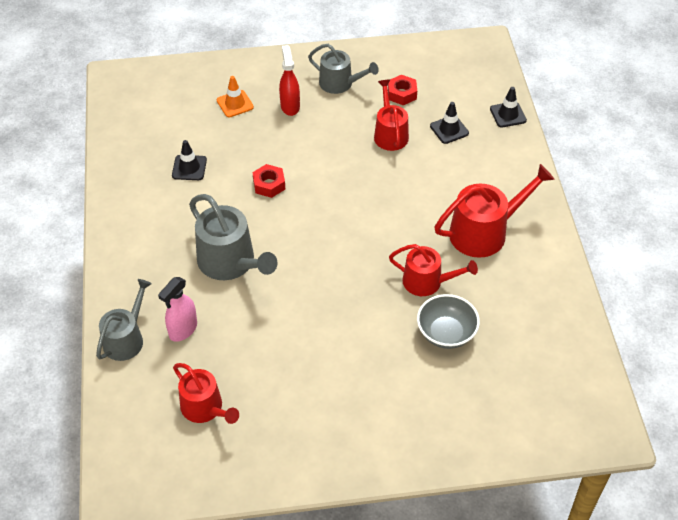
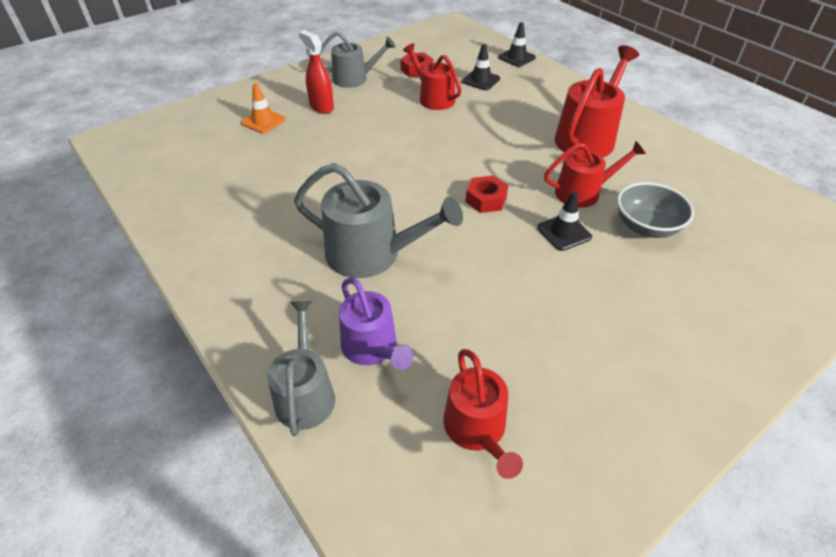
camera: 30 degrees left, 5 degrees down
pink spray bottle [158,277,197,342] -> purple watering can [339,277,413,370]
black traffic cone [172,140,207,180] -> black traffic cone moved to [537,191,592,251]
red watering can [173,363,239,424] -> red watering can turned 60 degrees clockwise [443,349,523,479]
red nut [253,164,285,198] -> red nut moved to [466,176,508,213]

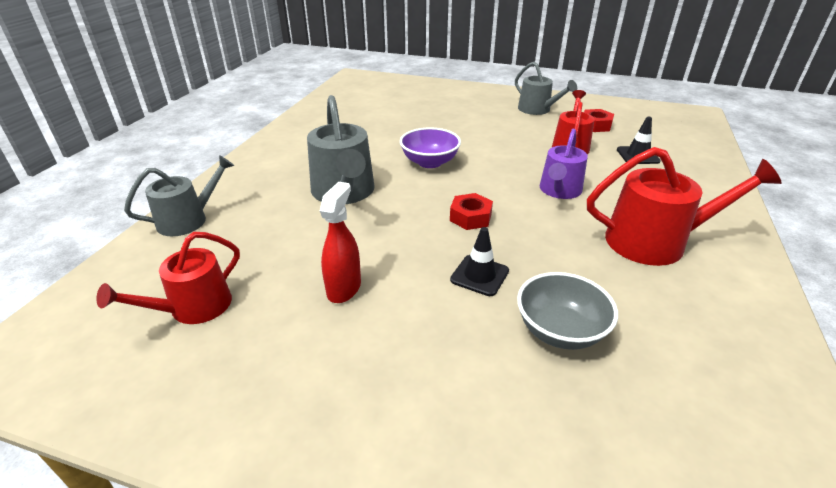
camera: 55 degrees right, 10 degrees down
orange traffic cone [241,83,286,134] -> none
red spray bottle [299,30,334,114] -> red spray bottle moved to [320,182,361,303]
purple watering can [339,277,413,370] -> purple watering can moved to [539,129,588,199]
black traffic cone [498,22,536,67] -> none
red watering can [544,141,646,208] -> none
none -> purple bowl [400,127,461,168]

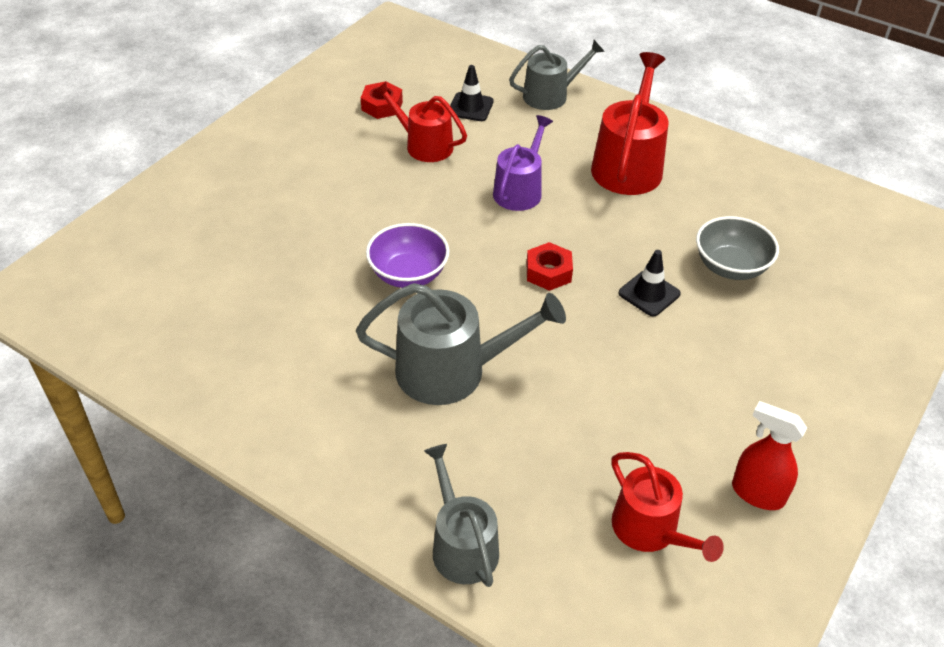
camera: 75 degrees left, 10 degrees up
red spray bottle [320,182,361,303] -> red spray bottle moved to [732,401,807,510]
grey watering can [515,62,577,115] -> grey watering can moved to [509,40,605,110]
purple watering can [539,129,588,199] -> purple watering can turned 105 degrees counterclockwise [493,115,553,211]

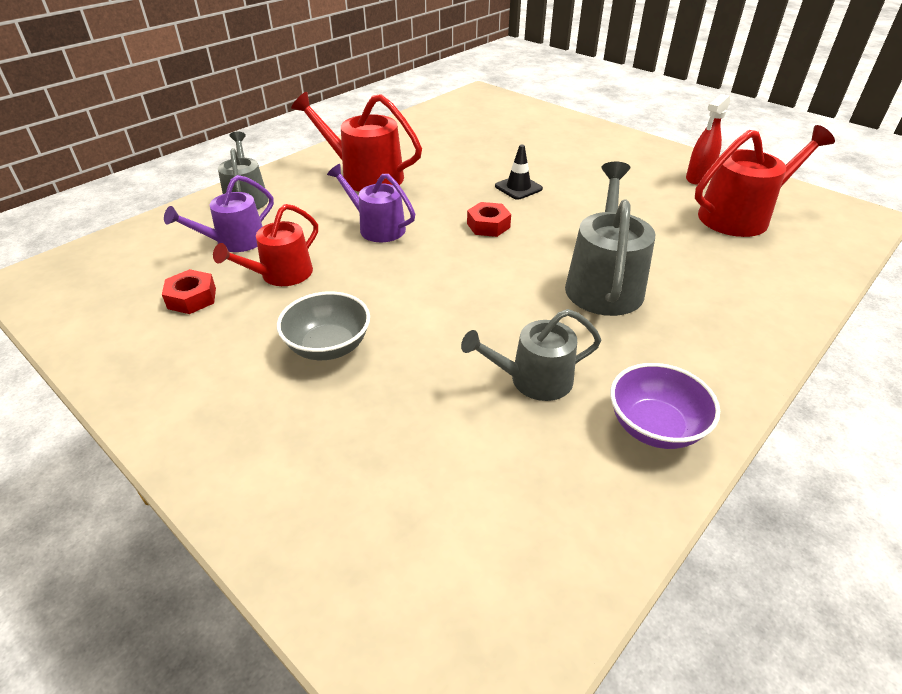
camera: 80 degrees left, 5 degrees down
purple bowl [366,223,449,288] -> purple bowl moved to [610,363,720,449]
grey watering can [424,444,499,587] -> grey watering can moved to [461,309,601,401]
black traffic cone [450,65,494,121] -> purple watering can [164,175,274,252]
red watering can [611,452,724,562] -> red watering can [695,125,835,237], size x1.51
grey bowl [696,216,779,280] -> grey bowl moved to [277,291,370,360]

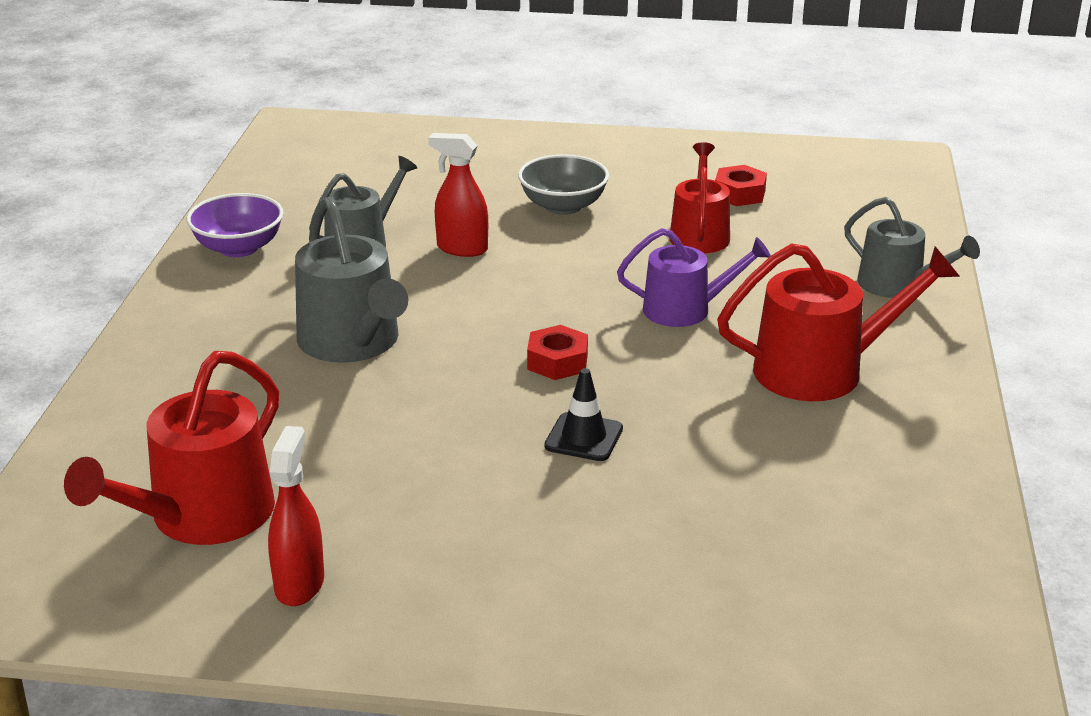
camera: 145 degrees right, 10 degrees down
purple watering can [164,175,274,252] -> none
none -> red spray bottle [428,133,488,257]

